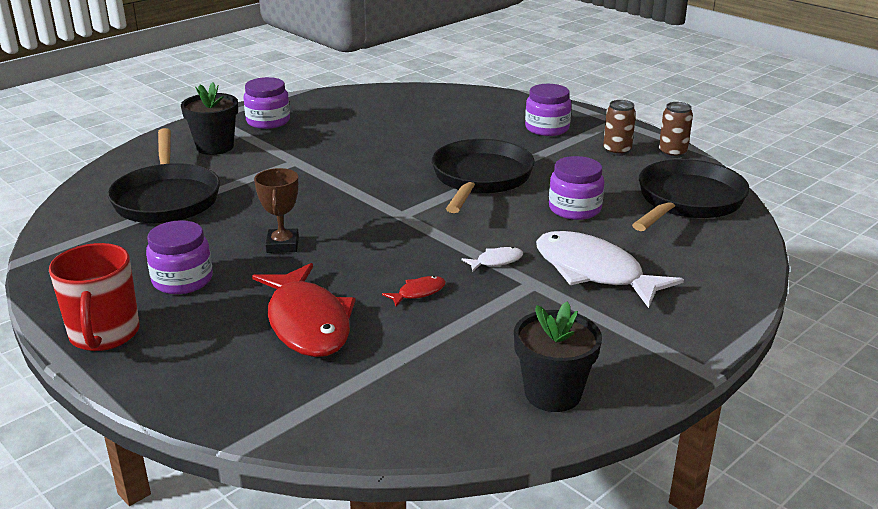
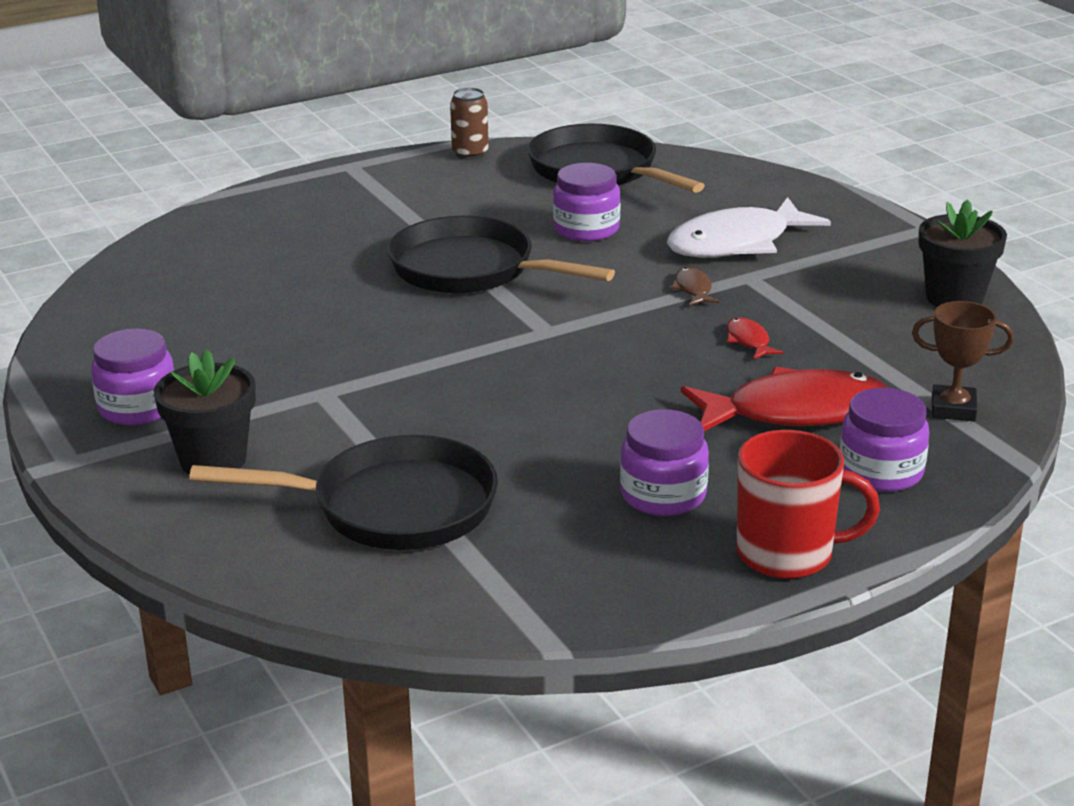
camera: 75 degrees left, 0 degrees up
brown trophy [254,168,299,253] -> brown trophy moved to [912,301,1014,421]
white fish [461,247,523,272] -> brown fish [671,267,720,306]
purple jar [525,84,572,136] -> purple jar moved to [840,388,929,492]
brown can [603,100,636,156] -> none

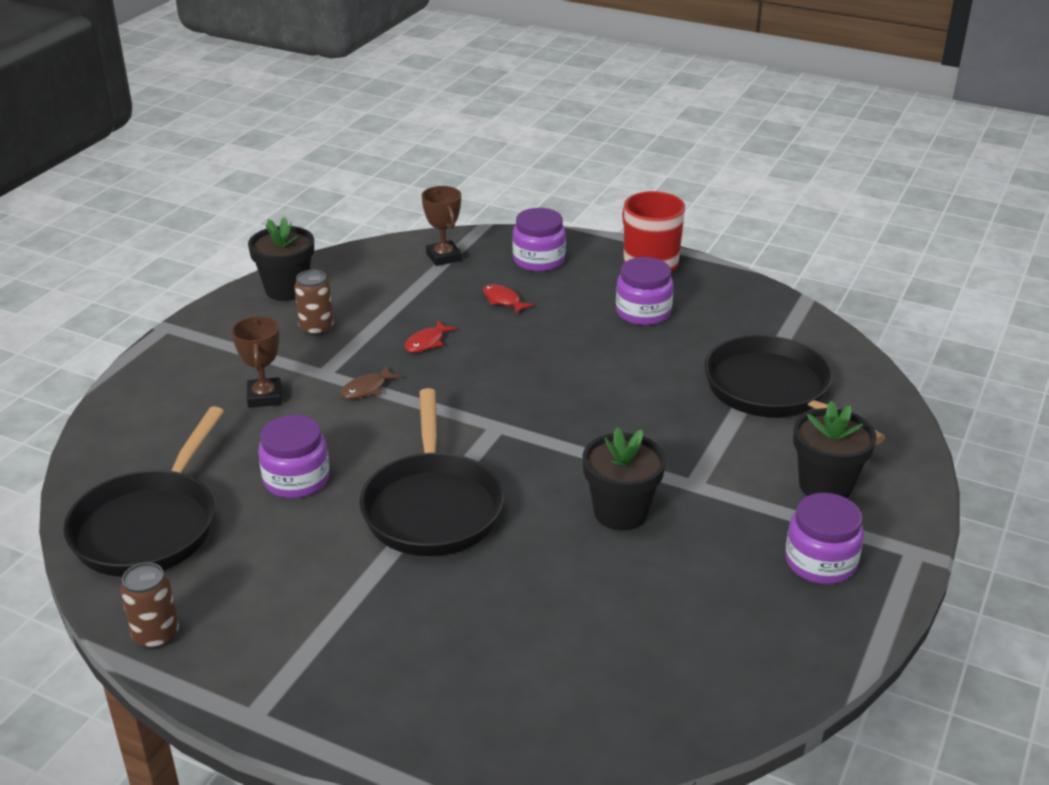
camera: 125 degrees left, 5 degrees up
white fish [667,197,831,258] -> brown trophy [231,316,281,408]
red fish [681,367,888,431] -> red fish [483,284,534,314], size x0.42
none -> brown can [294,270,333,337]
none -> black flower pot [582,427,666,530]

